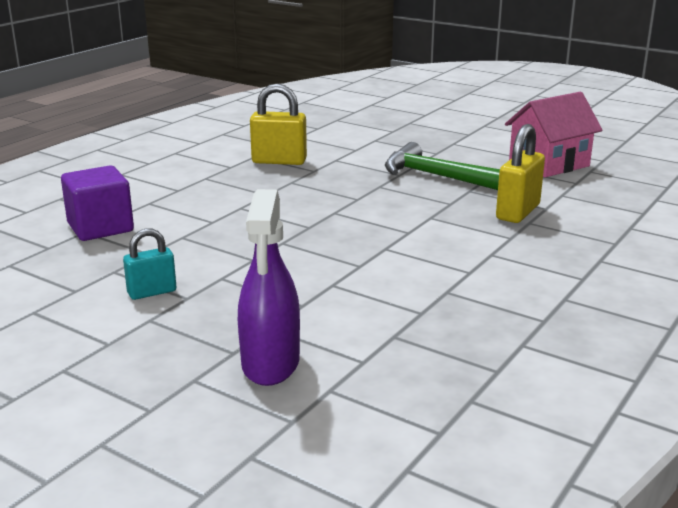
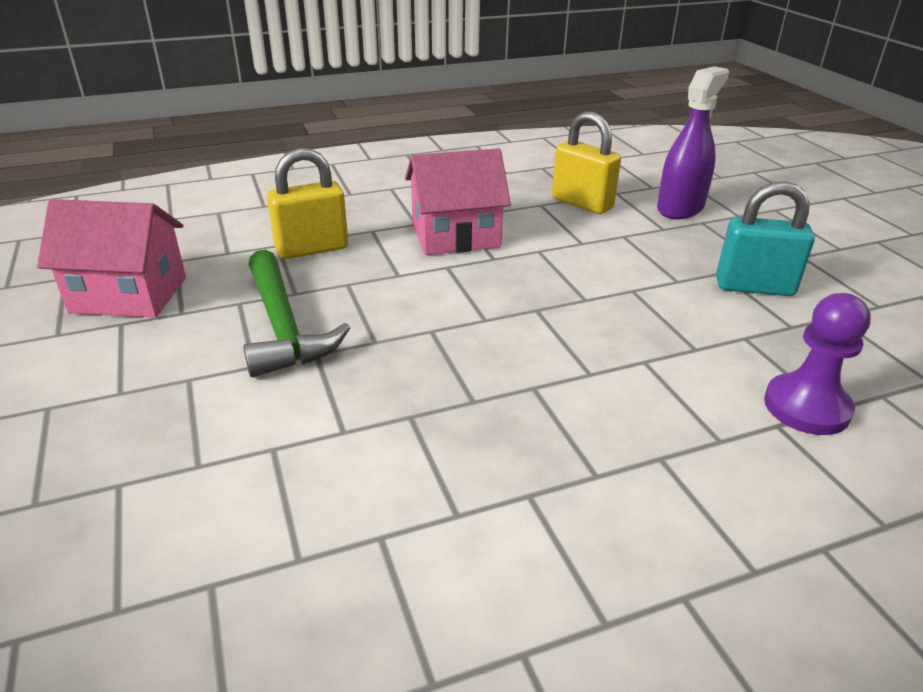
camera: 145 degrees left, 10 degrees up
purple cube [61,165,134,241] -> purple pawn [764,293,871,435]
turquoise padlock [123,228,176,300] -> turquoise padlock [716,181,815,296], size x1.57
yellow padlock [250,84,307,165] -> yellow padlock moved to [552,111,621,214]
none -> pink house [405,148,511,255]

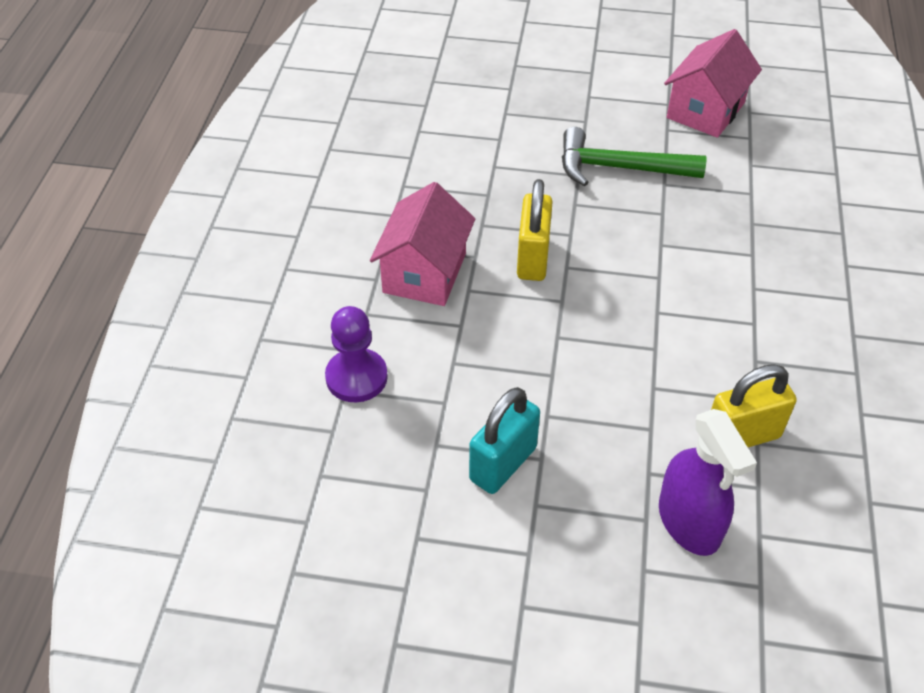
camera: 120 degrees right, 15 degrees up
yellow padlock [267,148,348,259] -> yellow padlock moved to [517,179,553,281]
pink house [405,148,511,255] -> pink house moved to [370,182,475,306]

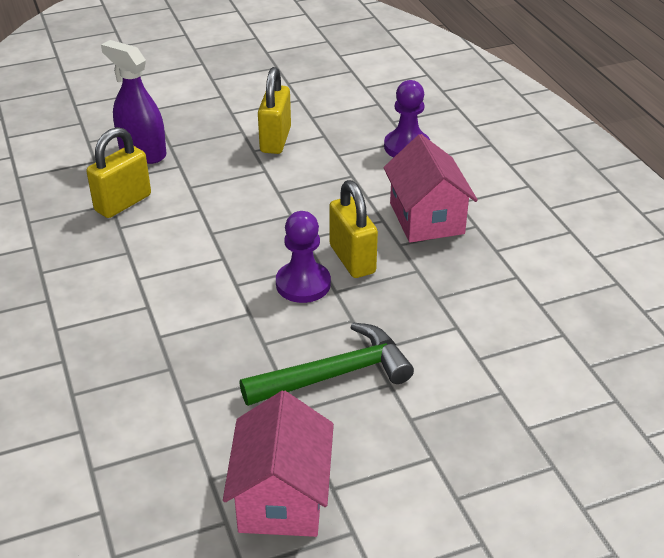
camera: 150 degrees right, 10 degrees down
turquoise padlock [469,387,540,494] -> yellow padlock [258,67,291,154]
none -> purple pawn [276,211,331,303]

